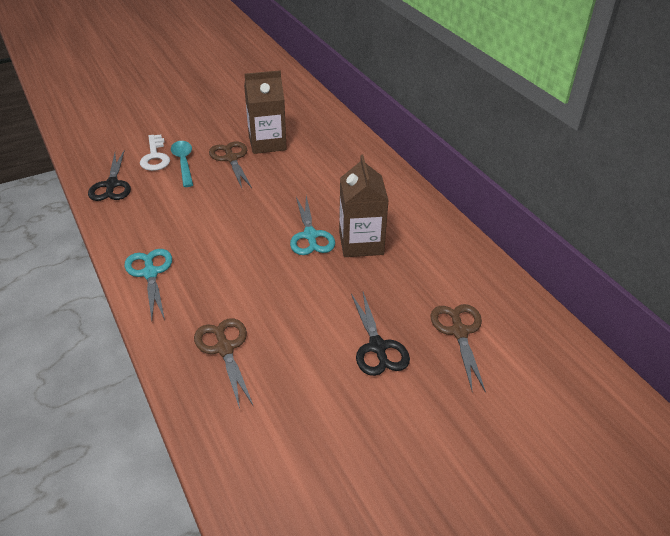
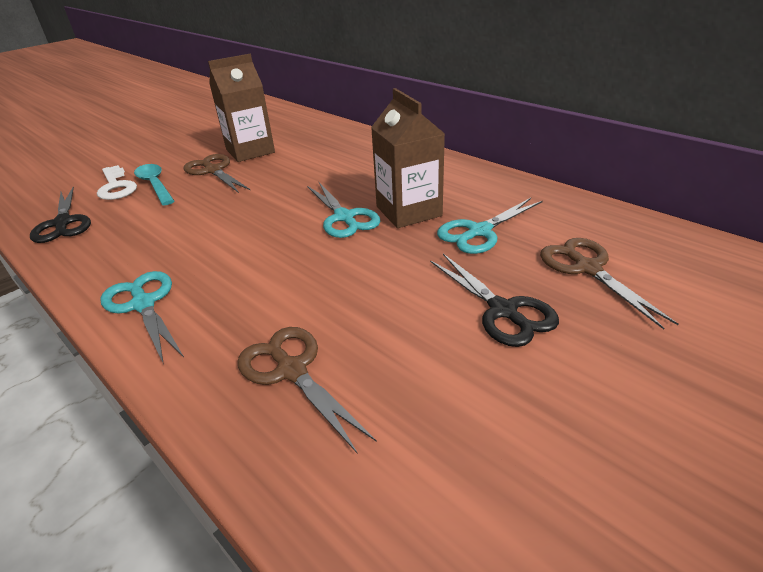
camera: 15 degrees left, 5 degrees down
none -> turquoise scissors [437,198,543,254]

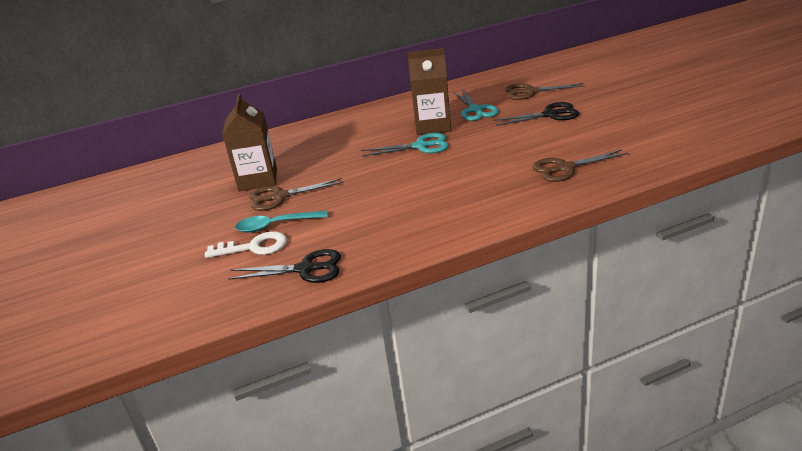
camera: 65 degrees left, 5 degrees down
turquoise scissors [100,271,184,364] -> none

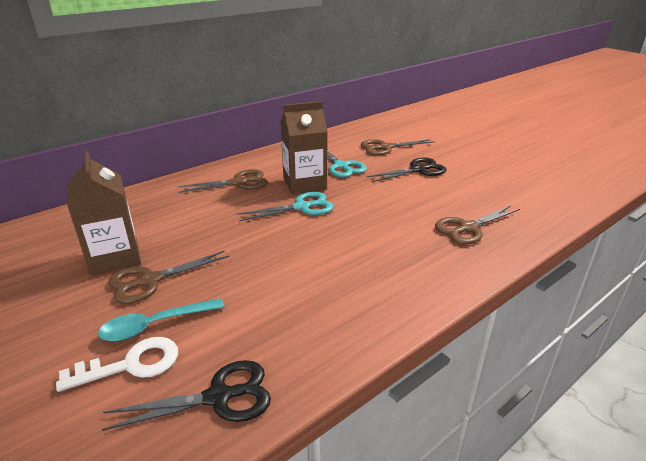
camera: 20 degrees left, 0 degrees up
none -> brown scissors [177,169,267,193]

